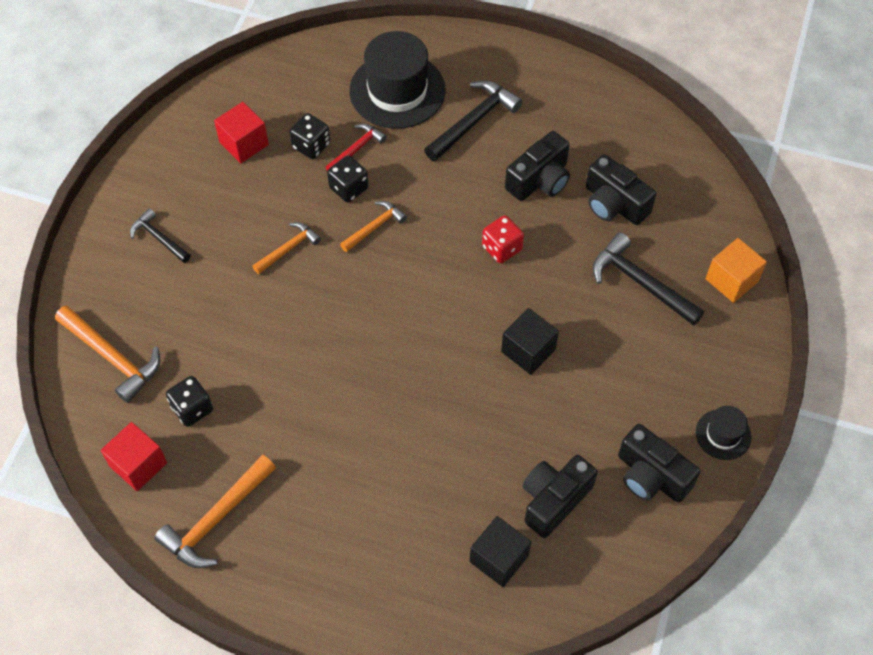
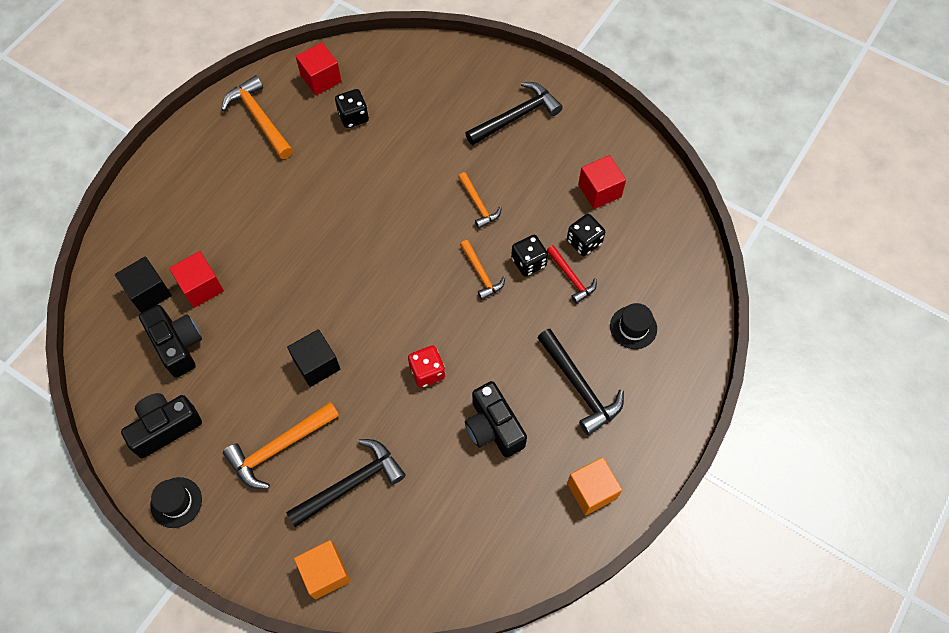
camera: 105 degrees right, 5 degrees up
orange hammer [55,306,160,403] -> orange hammer moved to [223,402,339,489]
black hammer [130,208,191,263] -> black hammer [465,82,563,145], size x1.65
black hat [349,31,446,129] -> black hat [610,303,657,349], size x0.49
black camera [586,154,656,225] -> none
none -> red cube [169,251,224,308]
none -> orange cube [567,457,622,516]

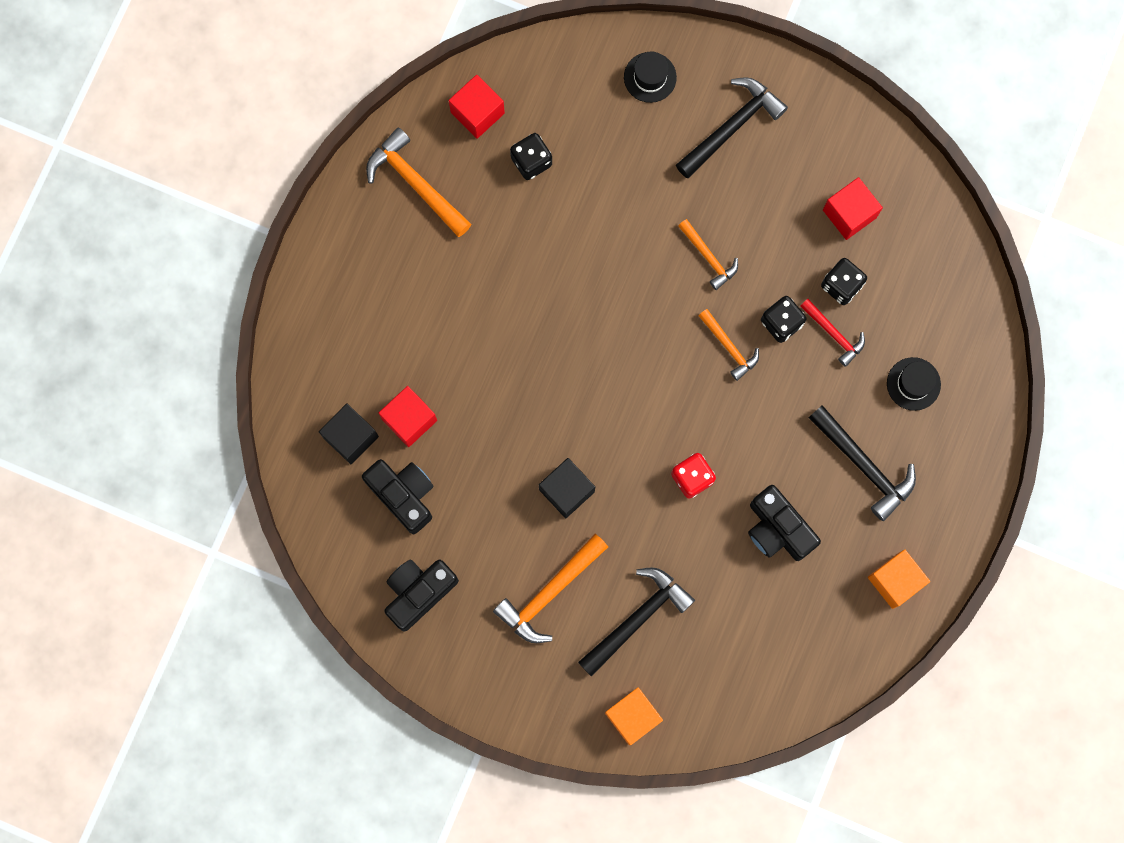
camera: 10 degrees left, 15 degrees up
black hat [150,477,202,528] -> black hat moved to [624,51,677,103]

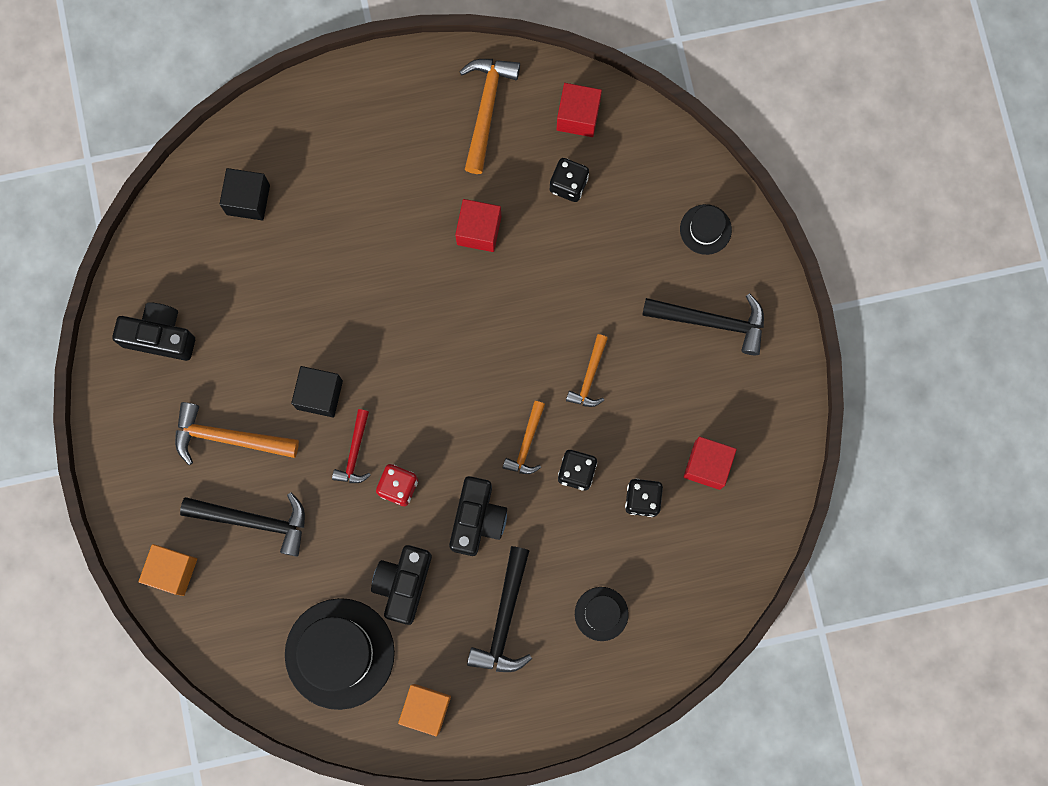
camera: 55 degrees right, 0 degrees up
black camera [362,459,434,534] -> black camera moved to [449,476,507,556]
red cube [379,386,437,447] -> red cube moved to [455,199,501,252]
red hammer [800,299,865,367] -> red hammer moved to [332,409,371,483]
none -> black hat [285,598,395,710]

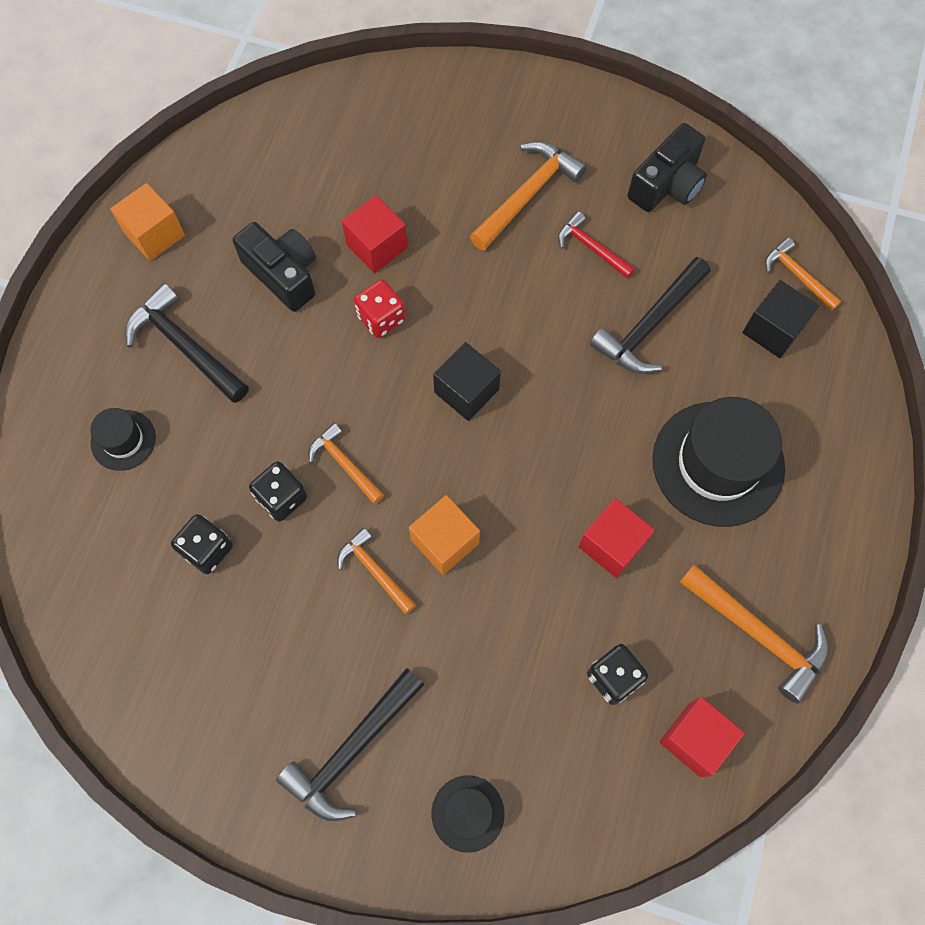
camera: 120 degrees right, 10 degrees down
orange cube [139,544,197,596] -> orange cube moved to [409,495,480,575]
black hammer [180,492,305,557] -> black hammer moved to [590,257,711,374]
black hat [285,598,395,710] -> black hat moved to [652,397,785,527]
black cube [291,366,343,418] -> black cube moved to [433,342,501,421]
red hammer [332,409,371,483] -> red hammer moved to [558,212,635,279]
black camera [449,476,507,556] -> none
red cube [683,436,737,490] -> red cube moved to [342,195,408,273]
none -> orange hammer [765,237,841,311]

